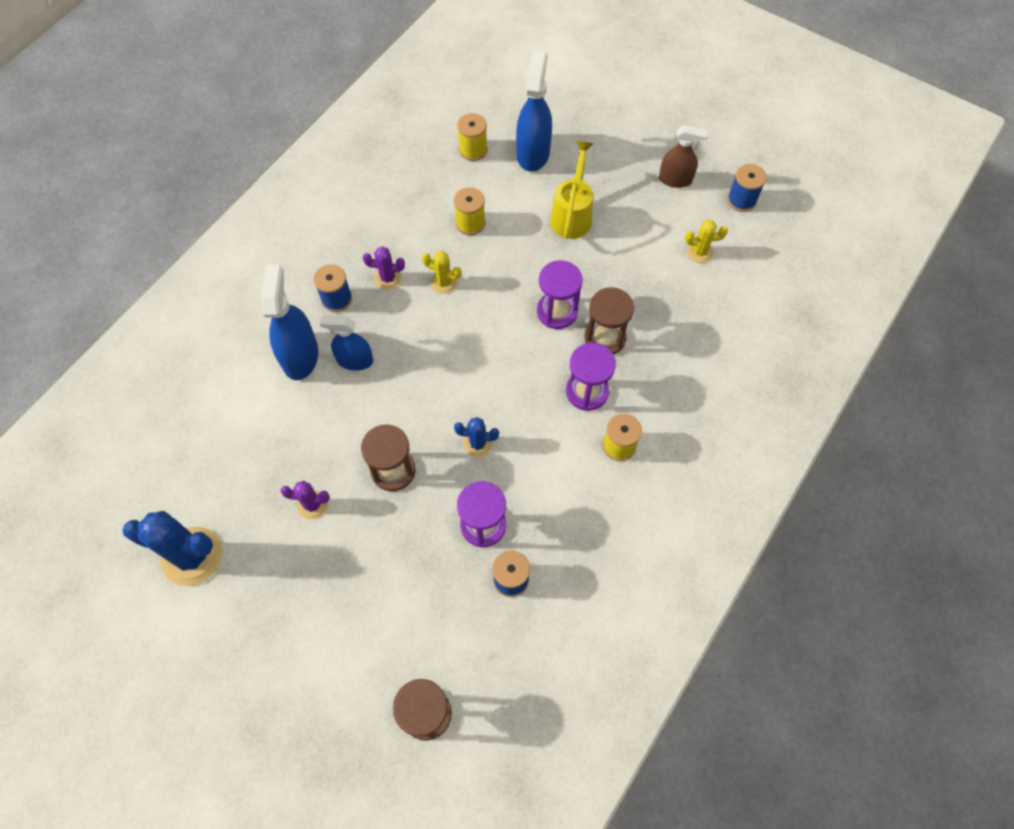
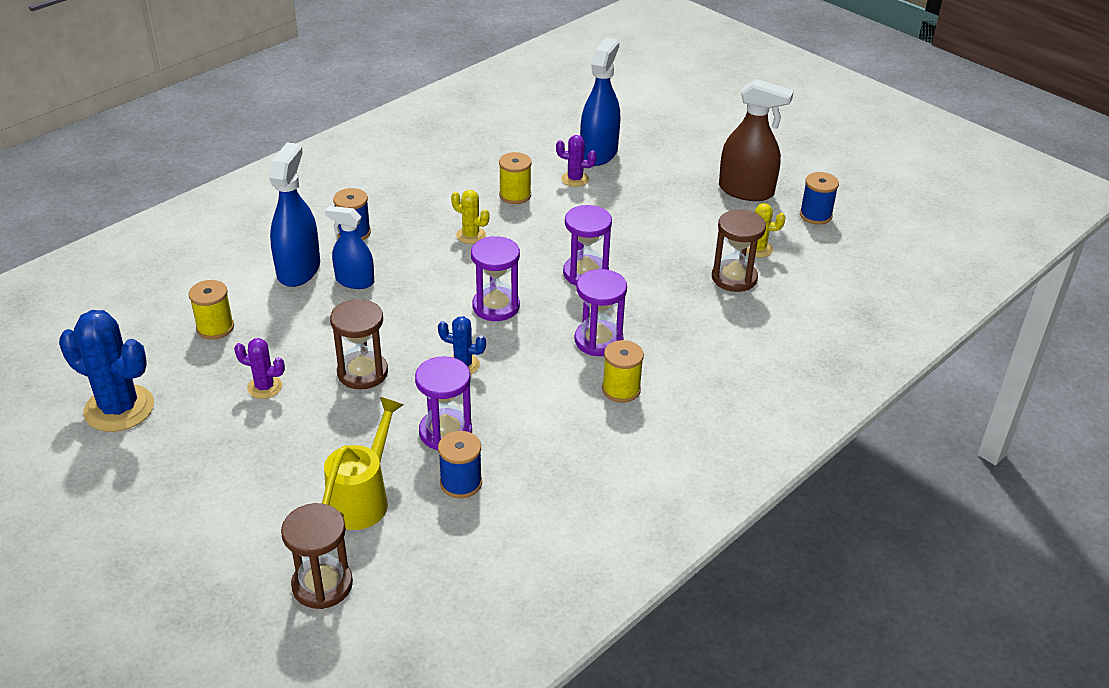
camera: 10 degrees right, 25 degrees down
purple cactus [363,246,405,290] -> purple cactus moved to [556,135,597,187]
yellow spool [457,113,487,161] -> yellow spool moved to [189,280,234,339]
yellow watering can [550,141,593,239] -> yellow watering can moved to [322,397,404,530]
brown hourglass [584,287,634,355] -> brown hourglass moved to [712,210,766,292]
brown spray bottle [659,125,708,188] -> brown spray bottle [719,79,794,201], size x1.53
none -> purple hourglass [471,236,520,321]

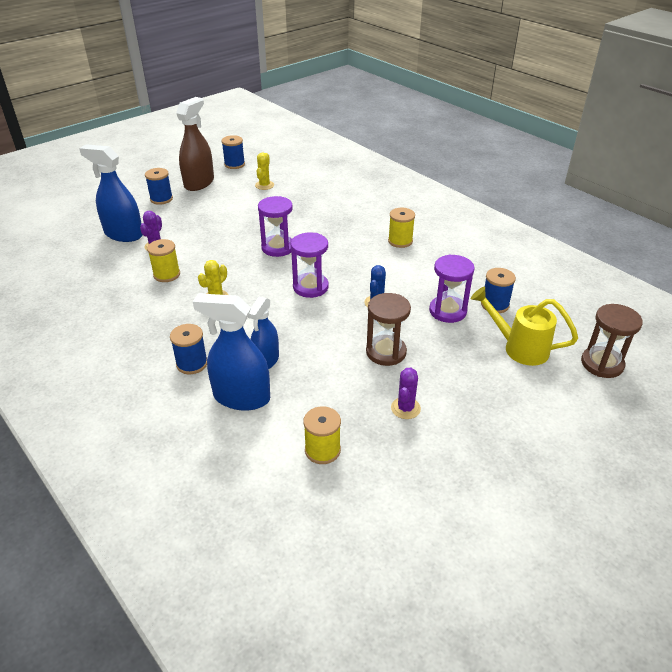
camera: 85 degrees left, 0 degrees up
blue cactus [59,310,154,432] -> none
purple hourglass [575,269,627,356] -> none
brown hourglass [712,210,766,292] -> none
none -> blue spool [145,168,173,205]

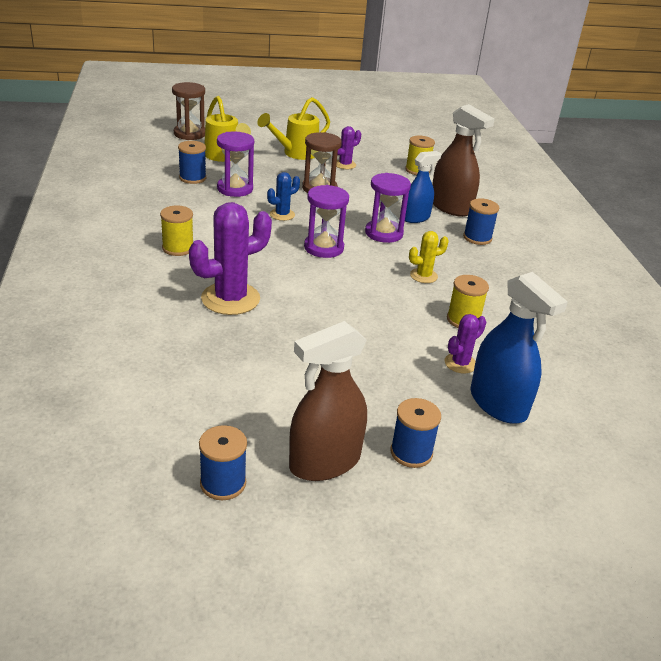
camera: 150 degrees left, 5 degrees down
blue spray bottle [193,293,270,411] -> brown spray bottle [432,104,495,217]
yellow cactus [255,153,274,190] -> none
purple hourglass [258,196,293,257] -> purple hourglass moved to [365,173,411,243]
none -> purple cactus [189,202,272,315]
none -> yellow watering can [257,97,330,160]

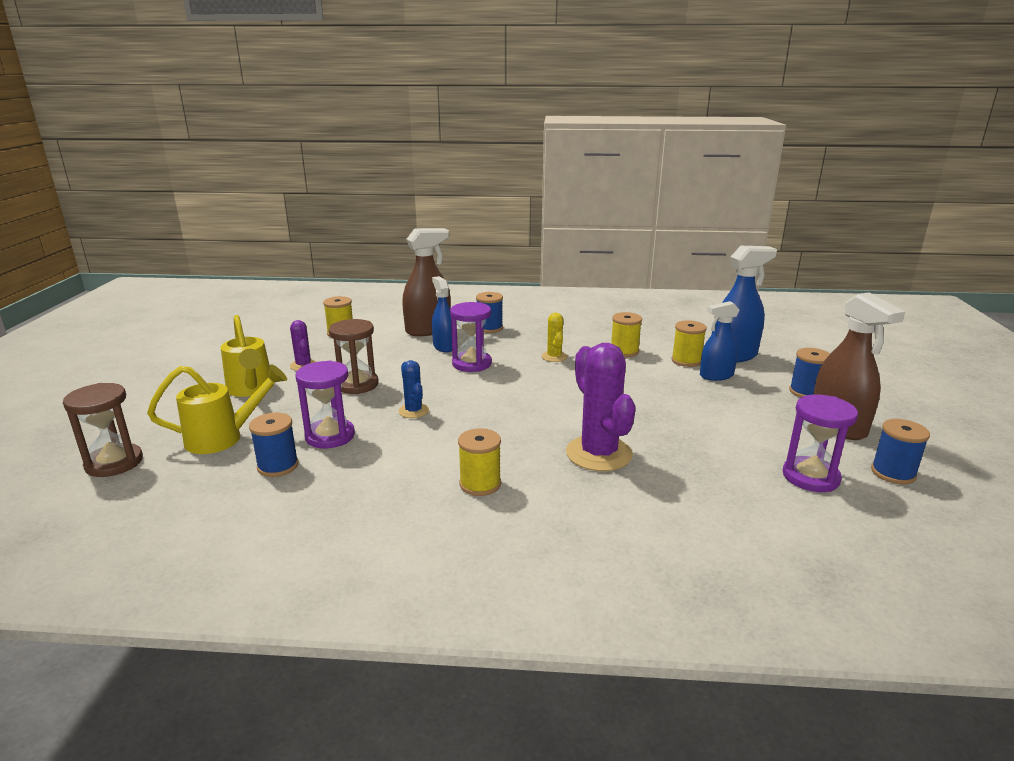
camera: 75 degrees left, 10 degrees down
purple hourglass [304,185,349,258] -> purple hourglass moved to [783,394,858,492]
purple cactus [445,314,486,373] -> yellow spool [671,320,707,367]
none -> blue spray bottle [700,301,739,381]

